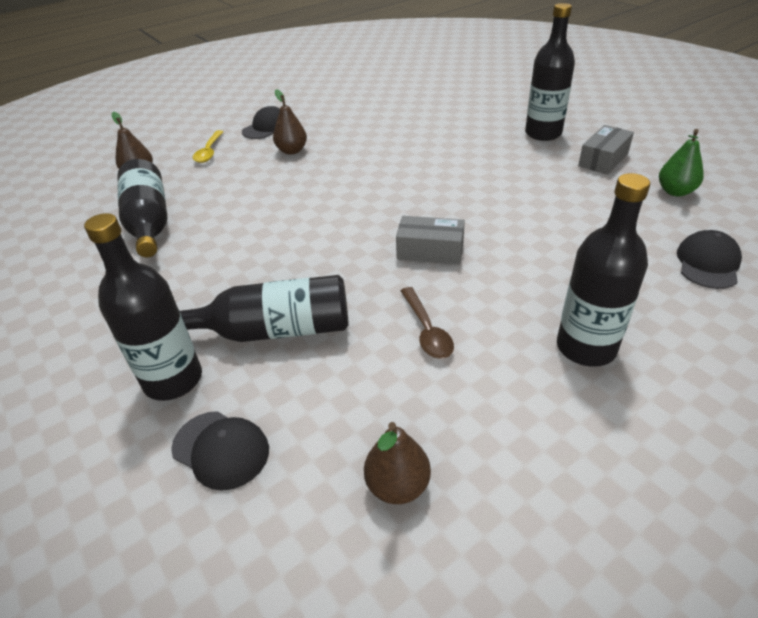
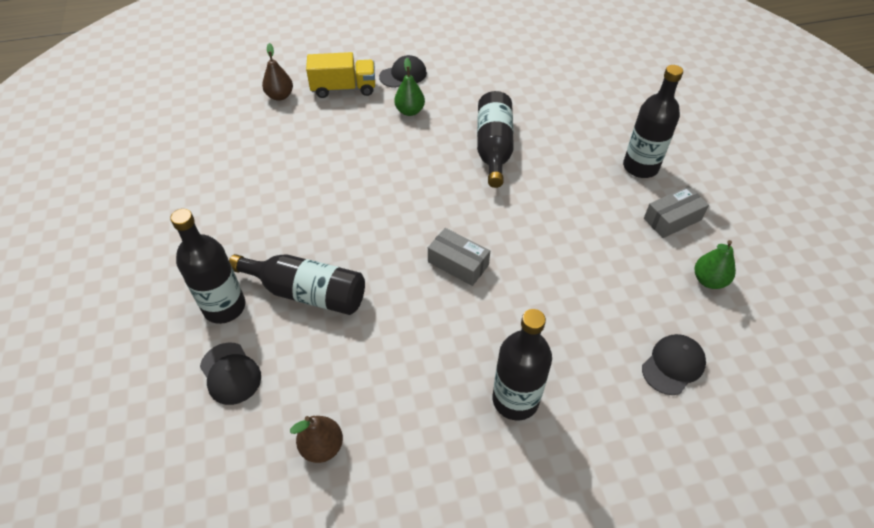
camera: 20 degrees right, 10 degrees up
black bottle [117,159,168,257] -> black bottle moved to [477,91,514,188]
yellow spoon [193,130,224,163] -> yellow truck [306,52,375,98]
brown pear [273,89,307,155] -> green pear [394,58,425,116]
brown spoon [401,287,454,359] -> none

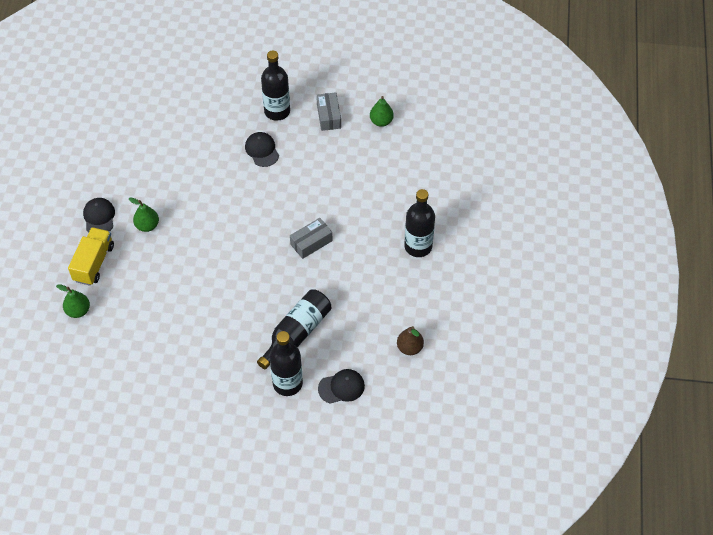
camera: 70 degrees left, 5 degrees up
brown pear [262,43,293,101] -> green pear [56,284,90,318]
black bottle [477,91,514,188] -> none
black cap [642,334,706,395] -> black cap moved to [245,132,279,167]

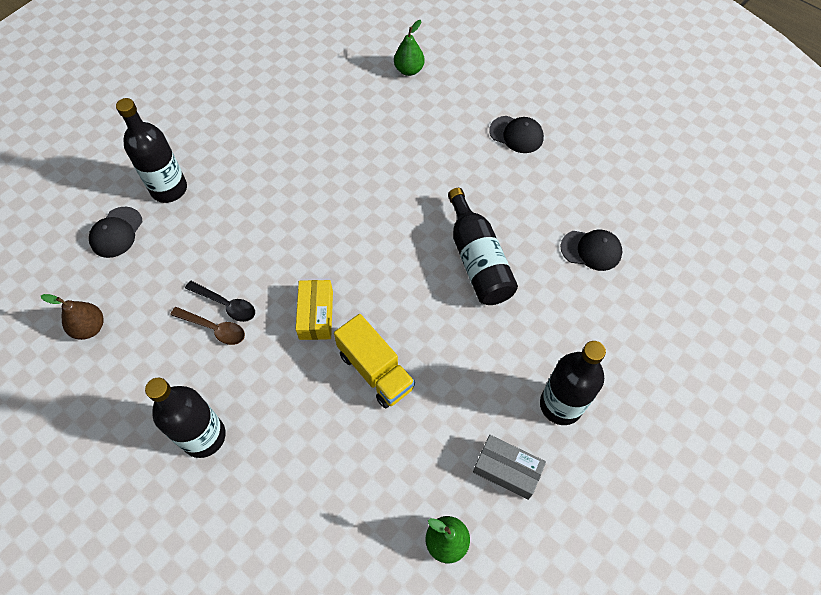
camera: 125 degrees right, 5 degrees up
yellow truck [68,227,114,286] -> yellow truck moved to [334,314,415,408]
green pear [129,197,159,232] -> none
black cap [245,132,279,167] -> black cap moved to [560,230,622,271]
black bottle [257,289,332,369] -> black bottle moved to [448,188,518,305]
grey box [290,218,333,259] -> yellow box [296,280,333,340]
none -> brown spoon [170,307,245,345]
none -> black spoon [185,281,255,322]

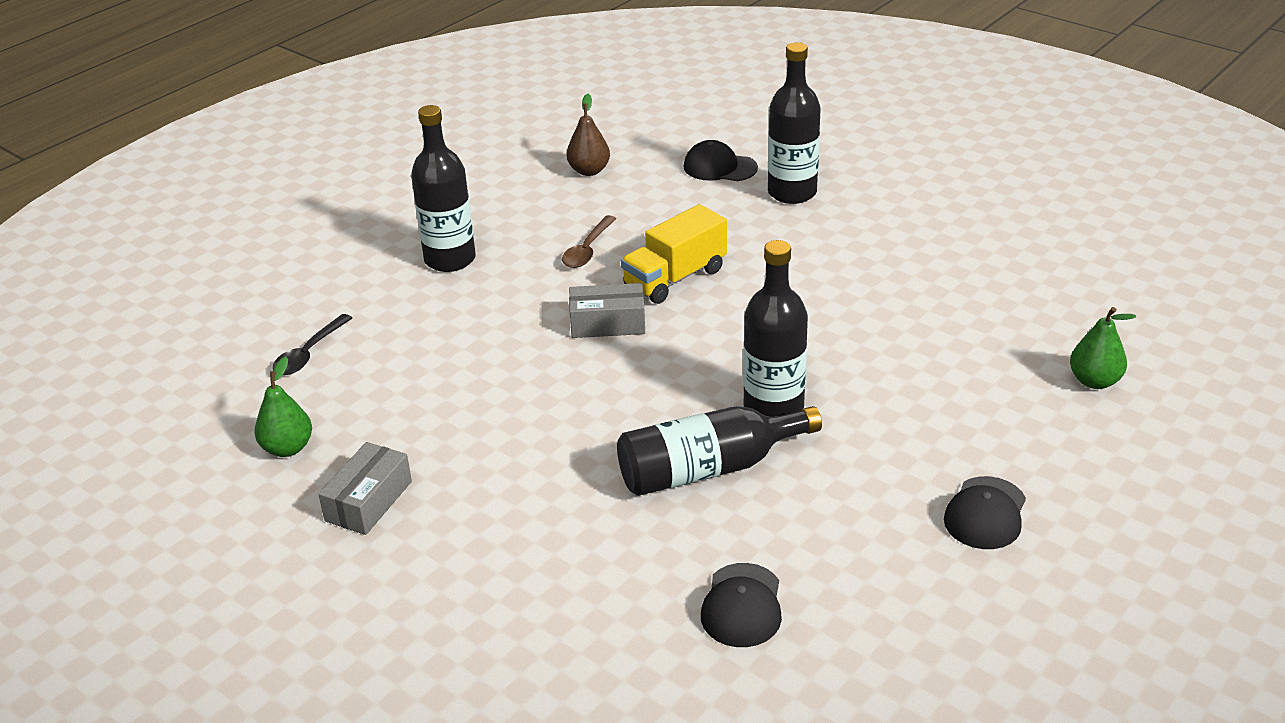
camera: 90 degrees right, 25 degrees down
black spoon [185,281,255,322] -> black spoon moved to [272,314,352,375]
yellow box [296,280,333,340] -> grey box [569,283,645,338]
yellow truck [334,314,415,408] -> yellow truck moved to [621,204,727,304]
black bottle [540,341,606,425] -> black bottle moved to [743,240,808,417]

